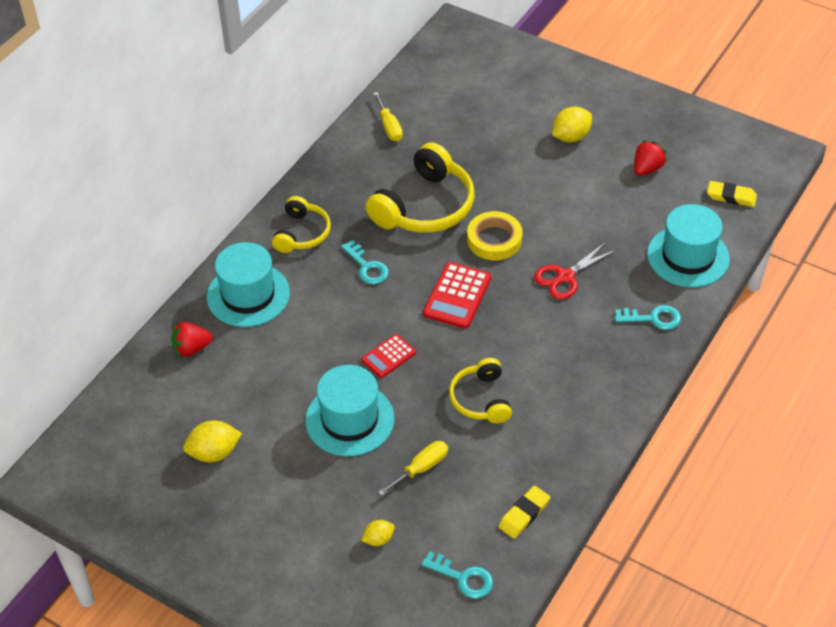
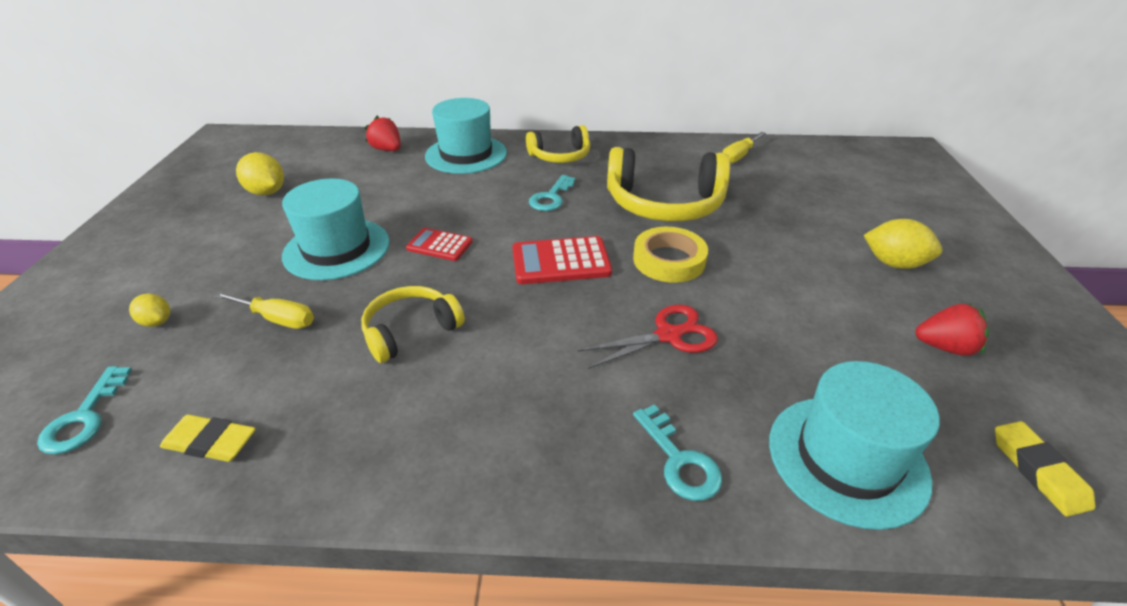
camera: 60 degrees right, 10 degrees down
red scissors [534,241,616,299] -> red scissors turned 135 degrees clockwise [578,305,718,369]

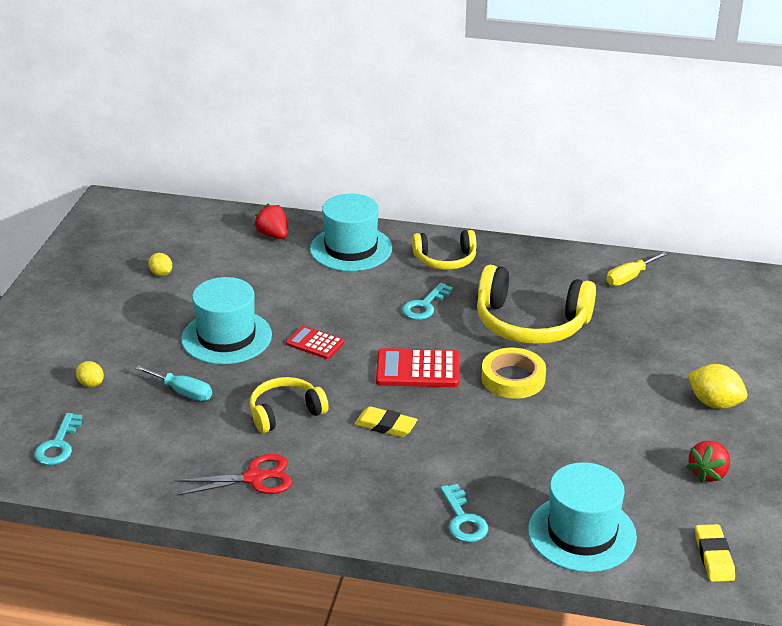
camera: 10 degrees right, 5 degrees down
yellow eraser [160,415,256,462] -> yellow eraser moved to [354,406,418,437]
yellow screwdriver [214,292,314,329] -> turquoise screwdriver [135,365,212,401]
yellow lemon [236,152,284,195] -> yellow lemon [148,253,172,276], size x0.59
red scissors [578,305,718,369] -> red scissors moved to [174,454,292,496]
red strawberry [915,303,989,356] -> red strawberry turned 105 degrees clockwise [686,441,730,483]

